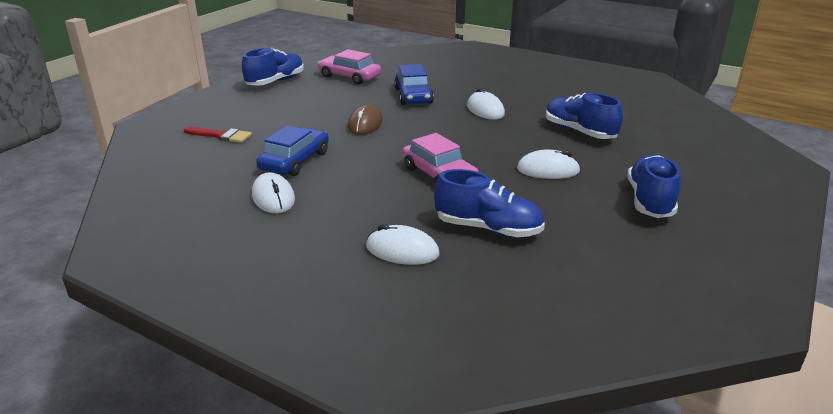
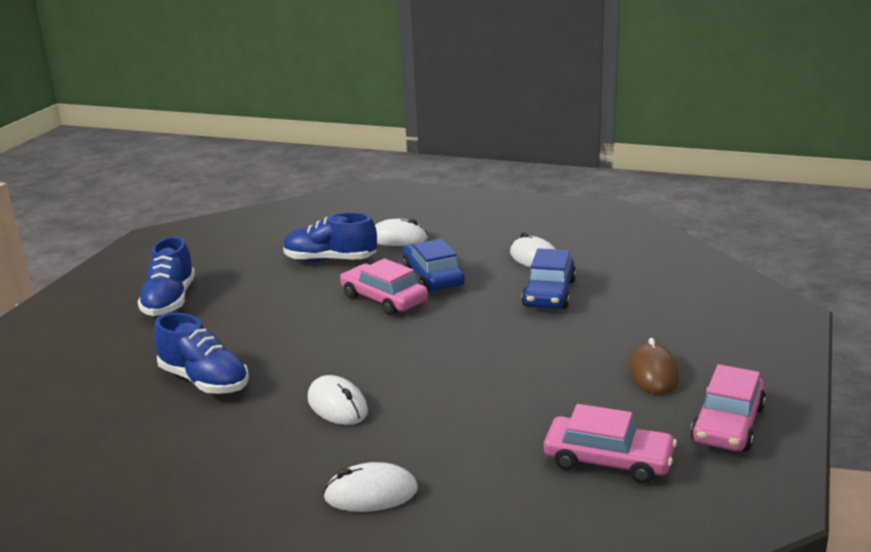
camera: 170 degrees right, 5 degrees down
red brush [184,127,252,143] -> none
blue shoe [242,48,304,86] -> pink car [691,364,766,451]
brown mouse [348,104,383,135] -> brown mouse moved to [629,338,679,395]
blue car [394,64,434,105] -> blue car moved to [403,239,465,292]
white mouse [517,150,581,179] -> white mouse moved to [323,462,418,512]

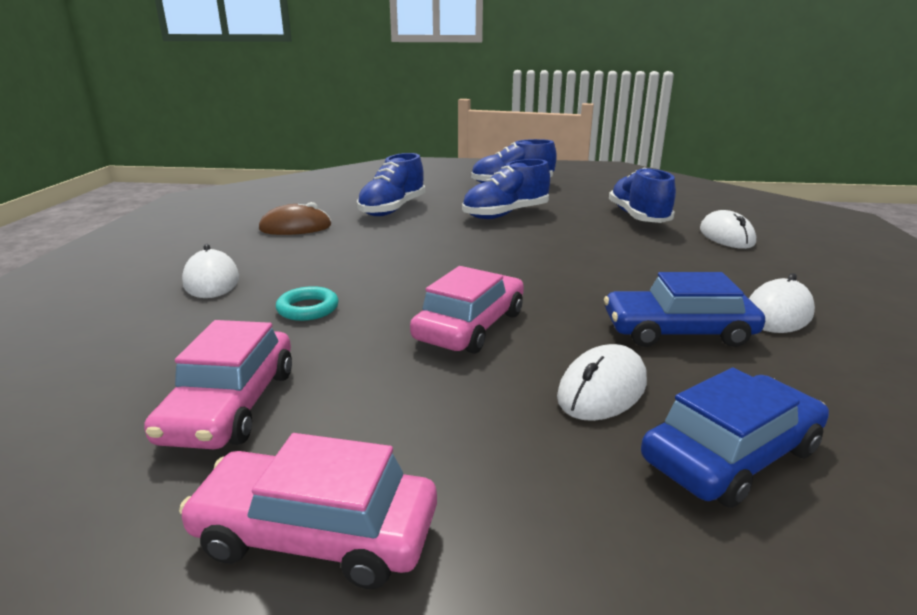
camera: 75 degrees right, 0 degrees up
white mouse [308,375,368,425] -> white mouse moved to [557,344,647,421]
pink car [340,258,428,315] -> pink car moved to [410,266,524,354]
blue car [403,239,465,292] -> blue car moved to [641,368,829,508]
brown mouse [629,338,679,395] -> brown mouse moved to [259,202,331,235]
none -> turquoise ring [276,286,339,321]
none -> blue shoe [462,159,550,219]

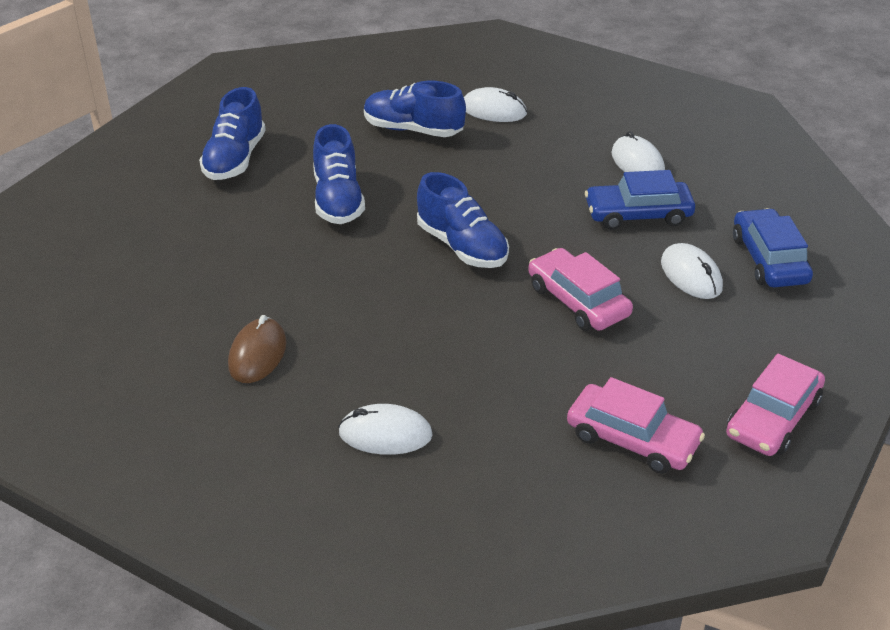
camera: 65 degrees left, 15 degrees up
turquoise ring [276,286,339,321] -> none
blue shoe [357,153,425,216] -> blue shoe moved to [417,172,509,268]
blue car [604,272,765,347] -> blue car turned 60 degrees clockwise [585,170,695,230]

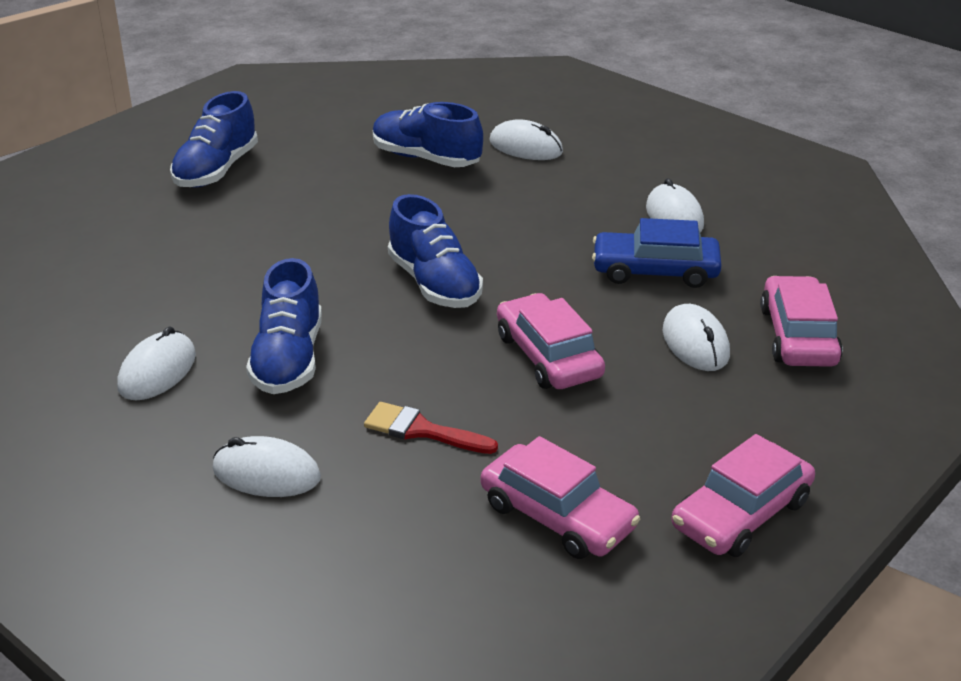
camera: 10 degrees right, 5 degrees down
brown mouse [228,315,287,383] -> white mouse [117,327,196,400]
blue shoe [313,124,365,224] -> blue shoe moved to [246,258,322,394]
blue car [733,208,813,287] -> pink car [760,276,843,367]
none -> red brush [364,402,498,454]

